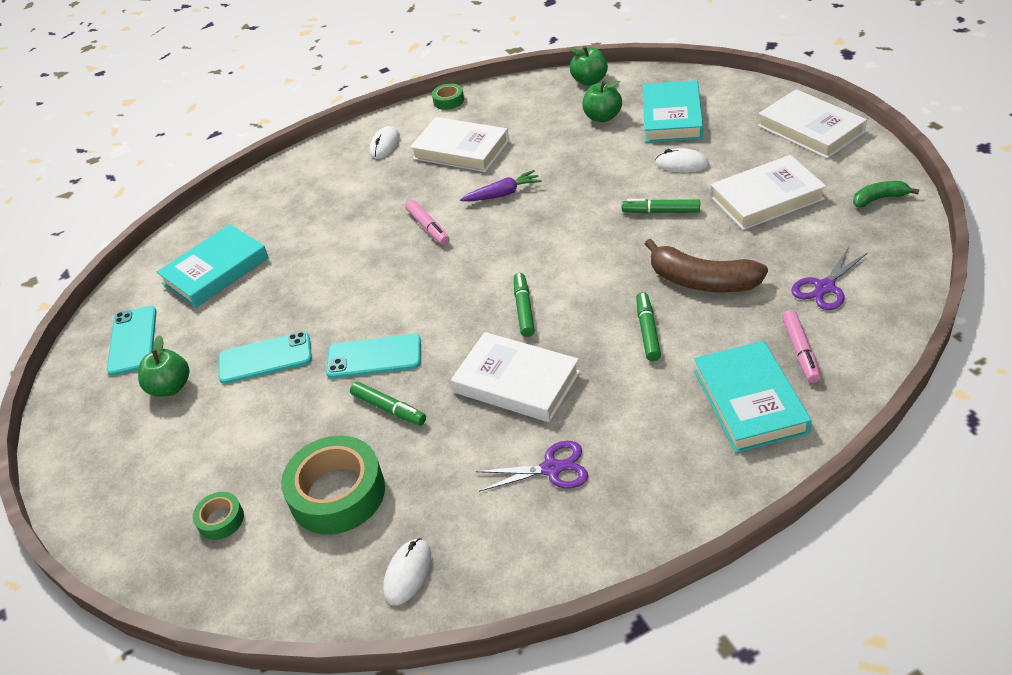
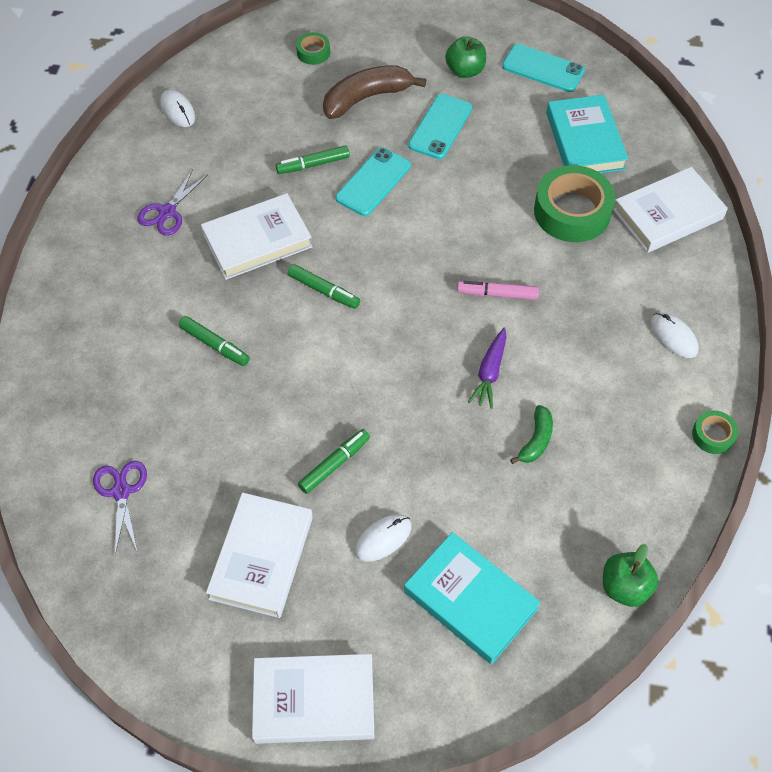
camera: 120 degrees right, 15 degrees up
green tape [281,435,385,535] -> green tape moved to [534,165,615,242]
white book [410,117,509,172] -> white book moved to [613,167,728,253]
green apple [582,81,622,122] -> none
brown banana [645,239,768,292] -> brown banana moved to [323,65,426,119]
turquoise book [694,340,812,453] -> none
pink marker [782,310,821,383] -> none
green banana [853,181,919,207] -> green banana moved to [510,405,553,464]

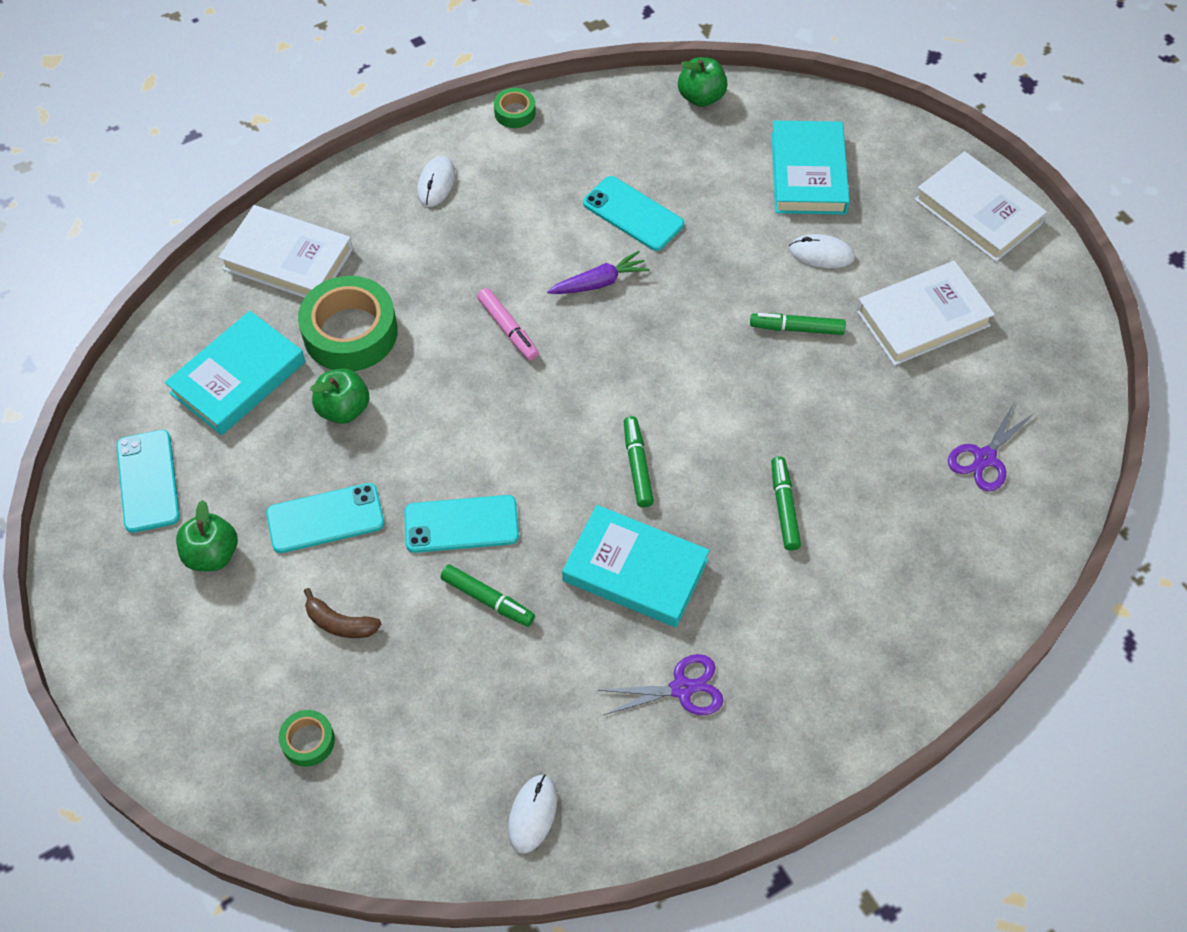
camera: 130 degrees left, 0 degrees up
white book [201,193,313,280] -> turquoise book [562,505,710,627]
brown banana [323,65,426,119] -> brown banana [304,588,381,638], size x0.55
green banana [510,405,553,464] -> turquoise phone [583,176,684,251]
none -> green apple [310,368,369,424]

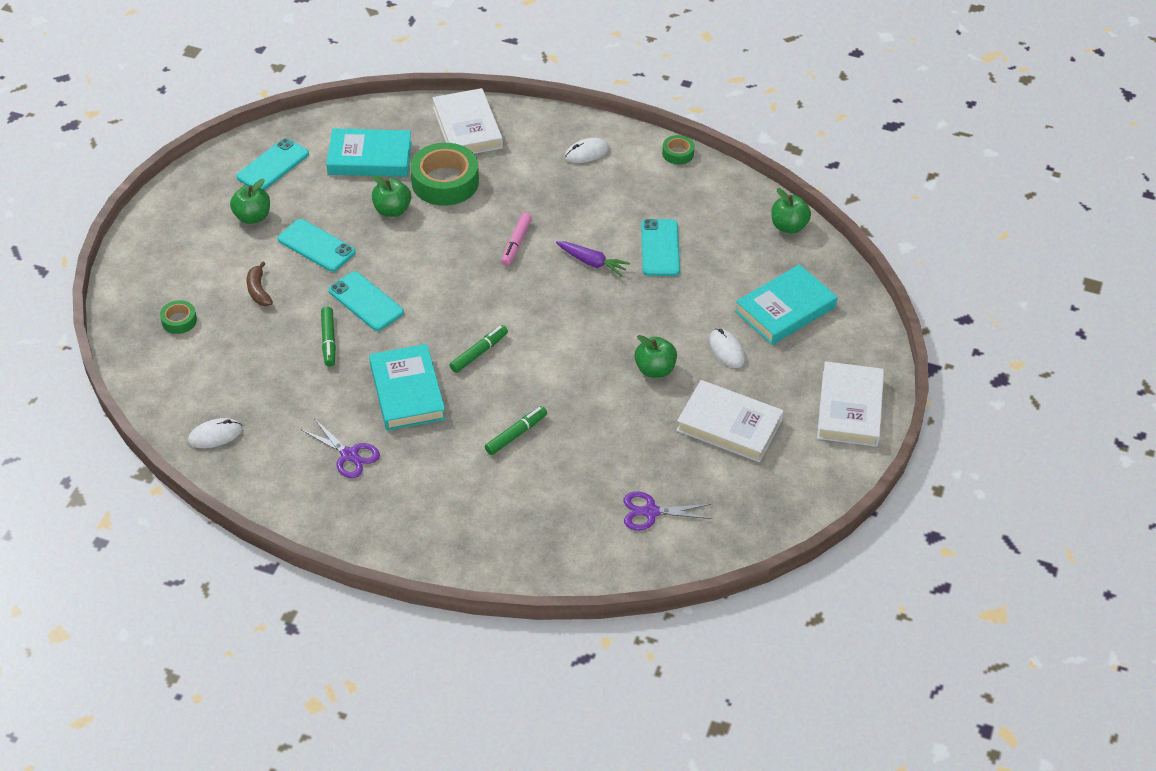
camera: 50 degrees right, 10 degrees down
green marker [750,313,846,335] -> green apple [634,335,677,378]

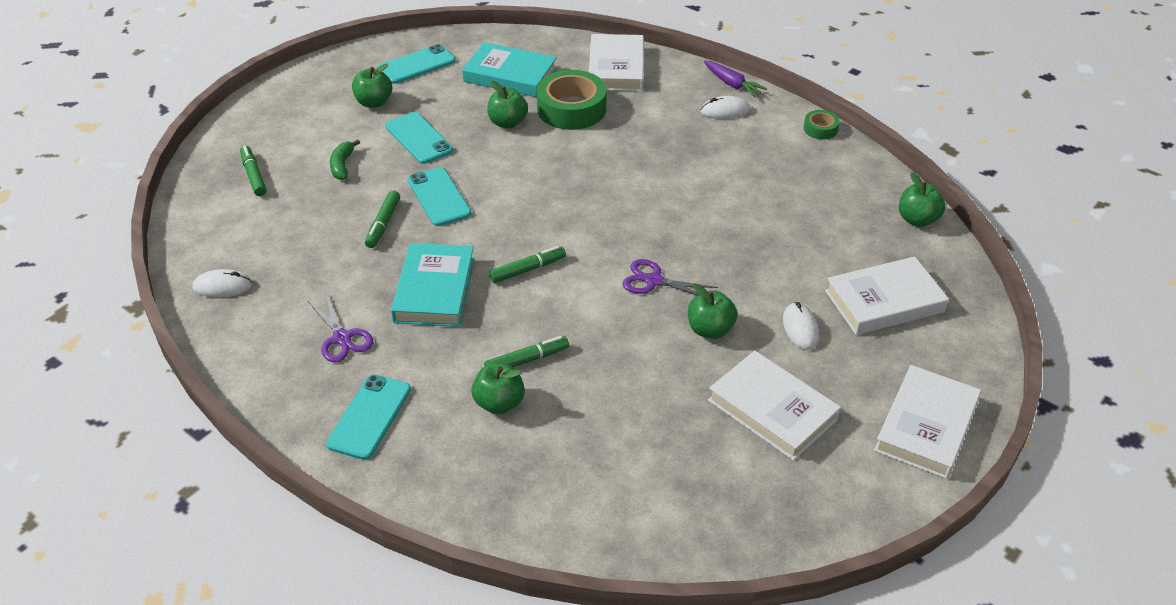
camera: 20 degrees right, 5 degrees down
green tape [160,300,197,334] -> green marker [240,146,267,196]
brown banana [247,261,273,306] -> green banana [330,139,360,180]
pink marker [501,213,532,266] -> none
purple carrot [556,241,630,276] -> purple carrot moved to [704,61,767,97]
purple scissors [624,491,712,530] -> purple scissors moved to [622,259,718,295]
turquoise phone [641,219,680,276] -> turquoise phone moved to [326,374,411,460]
turquoise book [735,264,837,345] -> white book [825,256,949,335]
none -> green apple [471,363,525,414]

